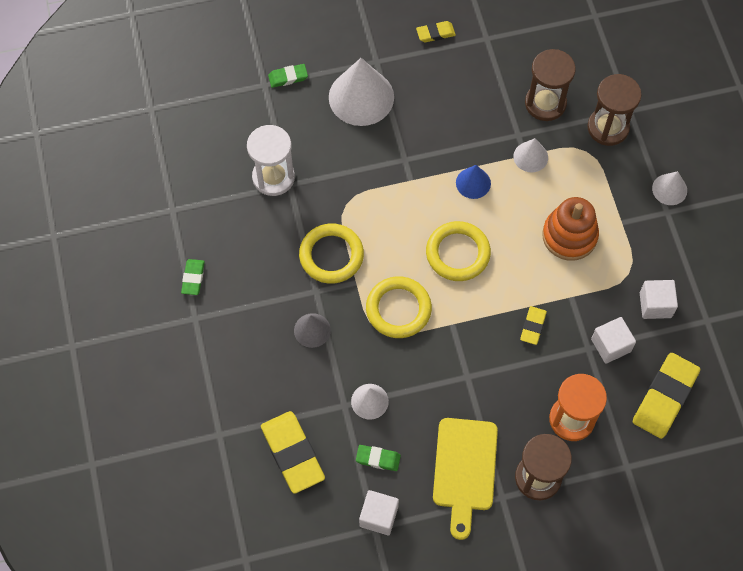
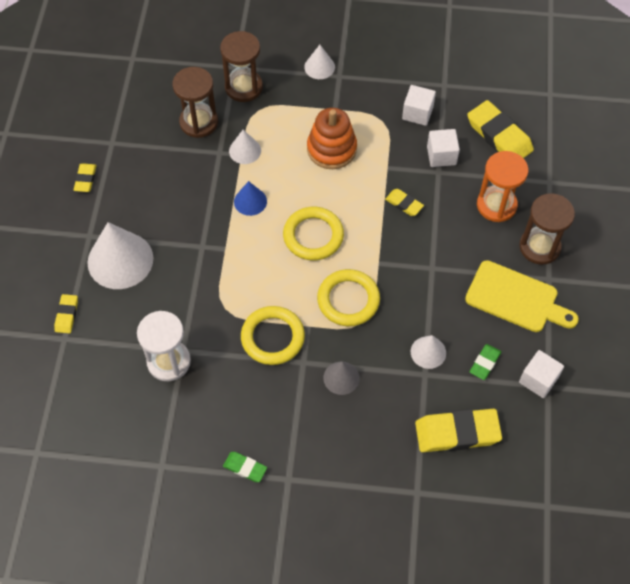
camera: 70 degrees left, 5 degrees down
green eraser [268,64,308,88] -> yellow eraser [54,294,78,333]

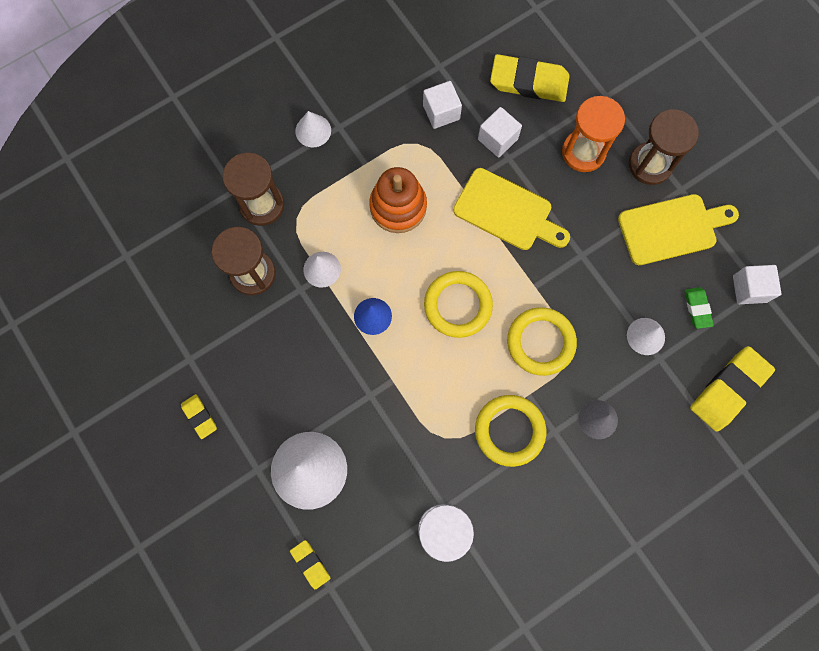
camera: 40 degrees left, 15 degrees up
green eraser [223,452,267,482] -> none
yellow eraser [385,189,424,216] -> yellow cutting board [453,168,570,250]

